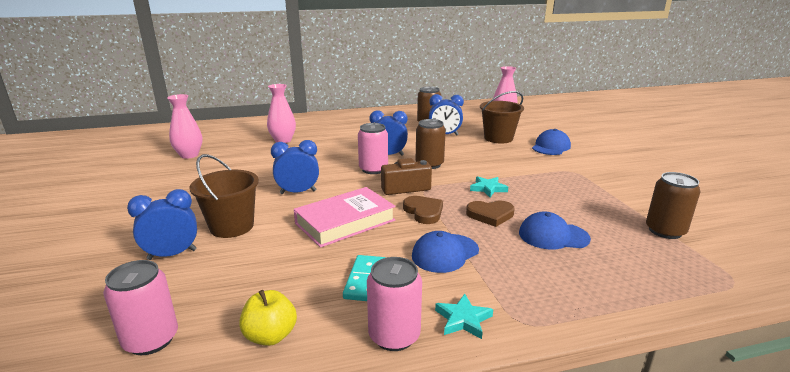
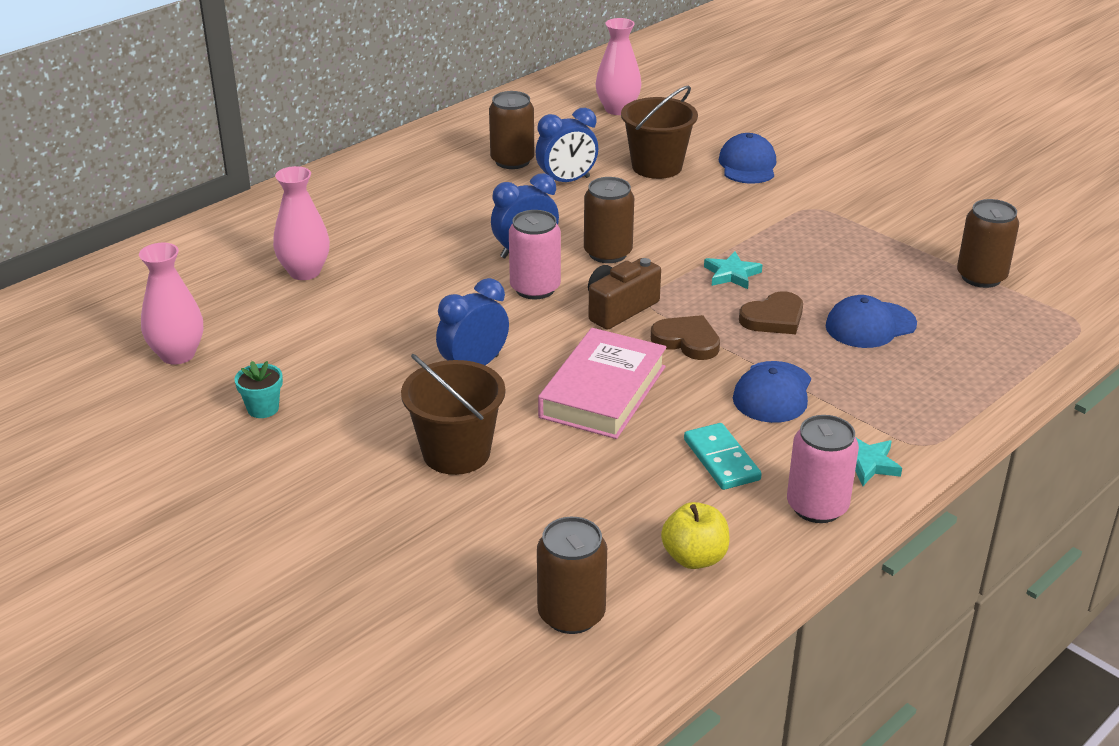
camera: 30 degrees left, 10 degrees up
pink can [103,260,178,355] -> brown can [537,517,607,634]
blue clock [127,189,197,260] -> none
none -> turquoise flower pot [235,361,283,418]

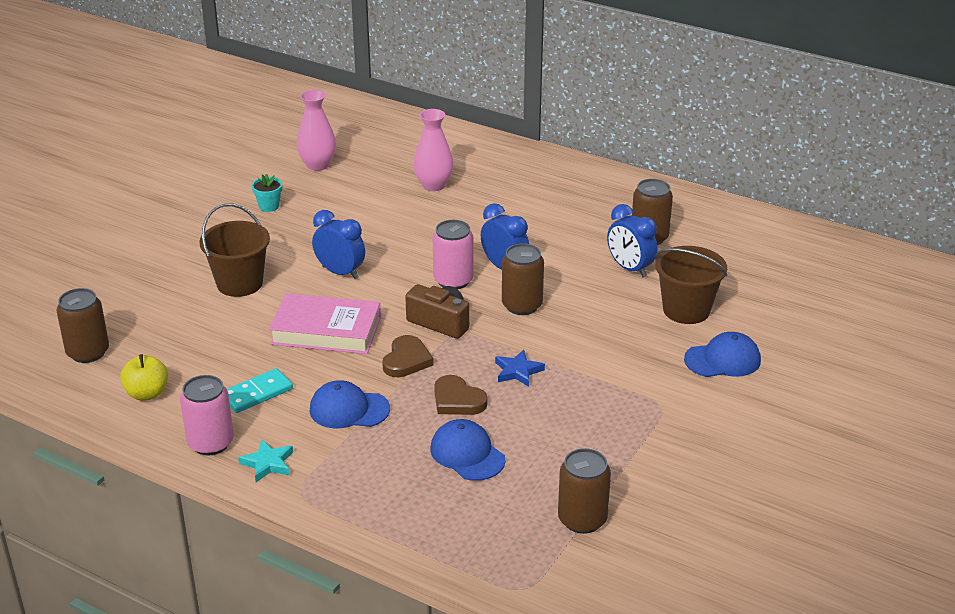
camera: 75 degrees right, 0 degrees up
pink vase [596,18,641,115] -> none
turquoise star [704,252,762,289] -> blue star [495,350,545,387]

